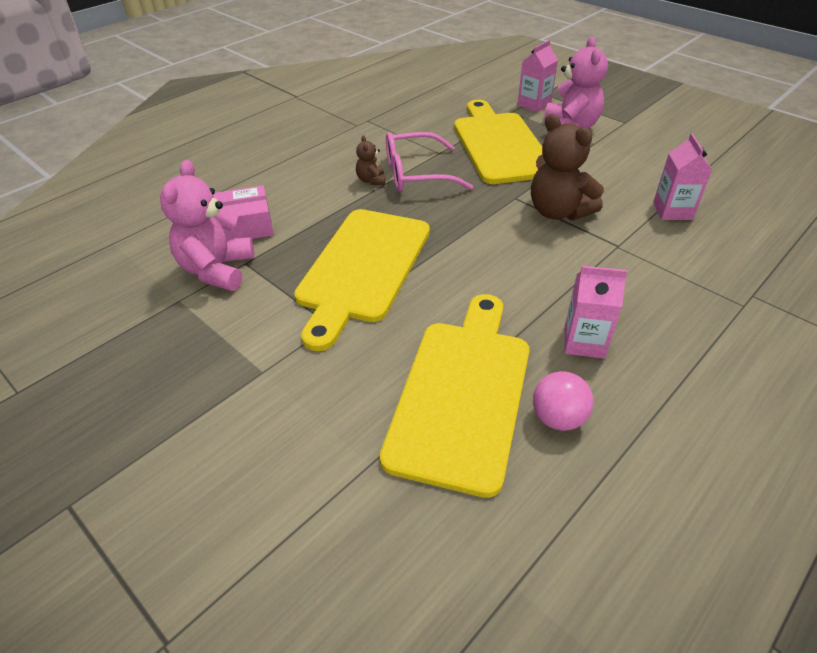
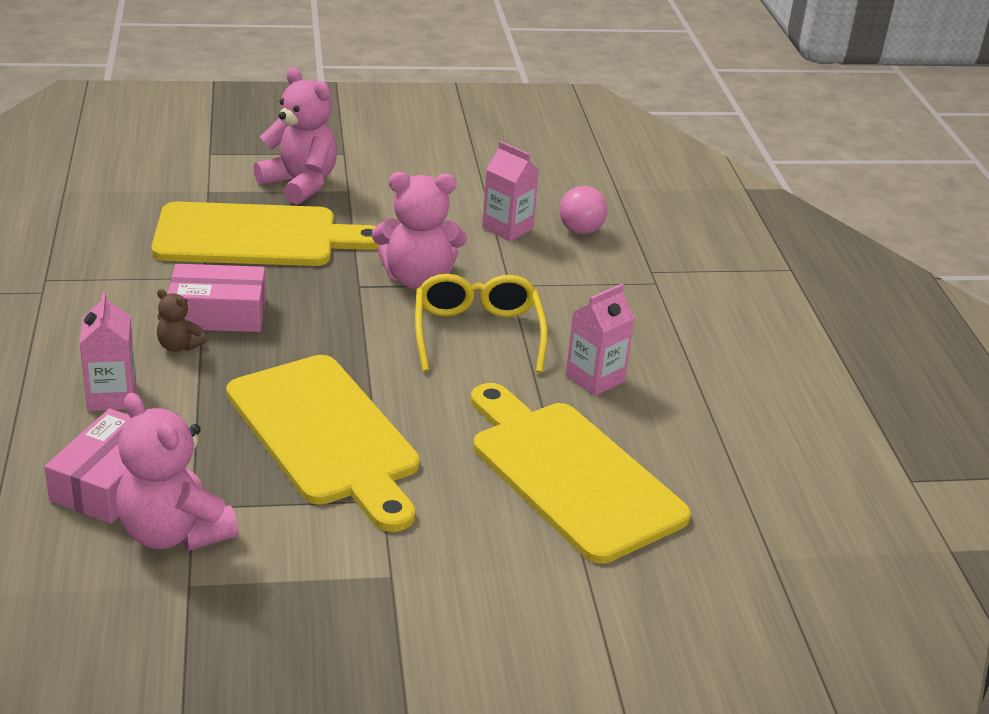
camera: 55 degrees left, 10 degrees down
pink glasses [386,132,473,192] -> pink box [168,264,266,332]
yellow cutting board [454,100,542,184] -> yellow cutting board turned 150 degrees clockwise [151,202,379,266]
pink carton [517,40,558,112] -> pink carton moved to [79,292,136,411]
brown teddy bear [531,114,604,220] -> pink teddy bear [372,172,467,289]
pink ball [533,371,593,431] -> pink ball moved to [559,186,608,234]
none -> yellow glasses [415,274,548,373]

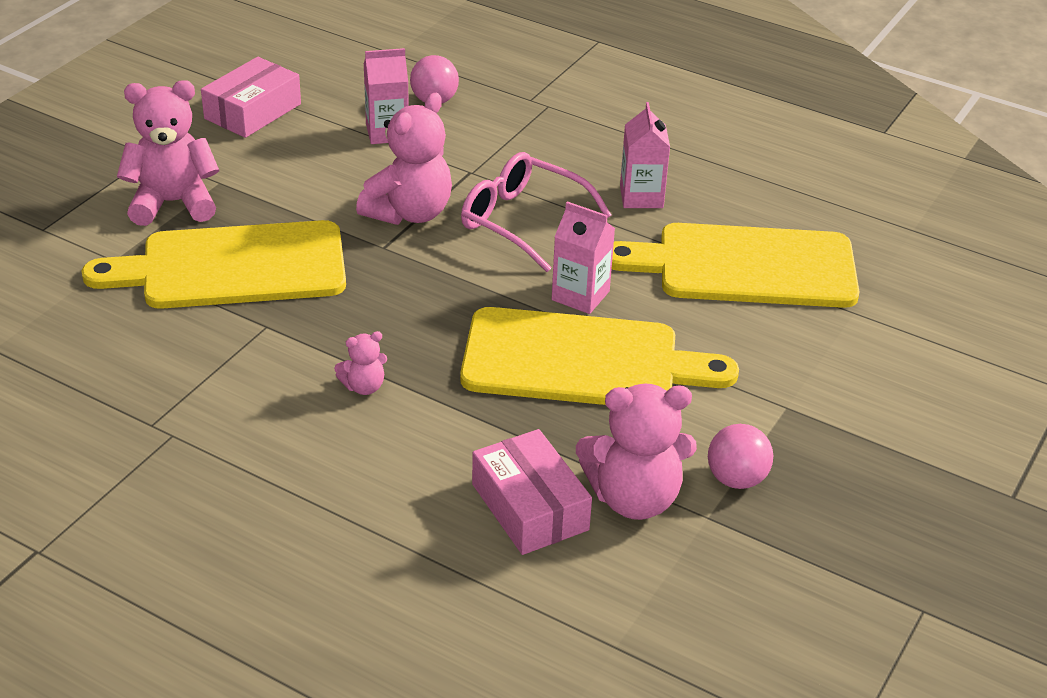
camera: 50 degrees left, 5 degrees up
pink carton [79,292,136,411] -> pink carton moved to [552,201,615,314]
yellow cutting board [151,202,379,266] -> yellow cutting board turned 135 degrees counterclockwise [82,220,346,309]
brown teddy bear [157,289,207,352] -> pink teddy bear [334,331,387,395]
pink box [168,264,266,332] -> pink box moved to [201,57,301,138]
yellow glasses [415,274,548,373] -> pink glasses [461,152,611,272]
none -> pink ball [708,424,773,489]

